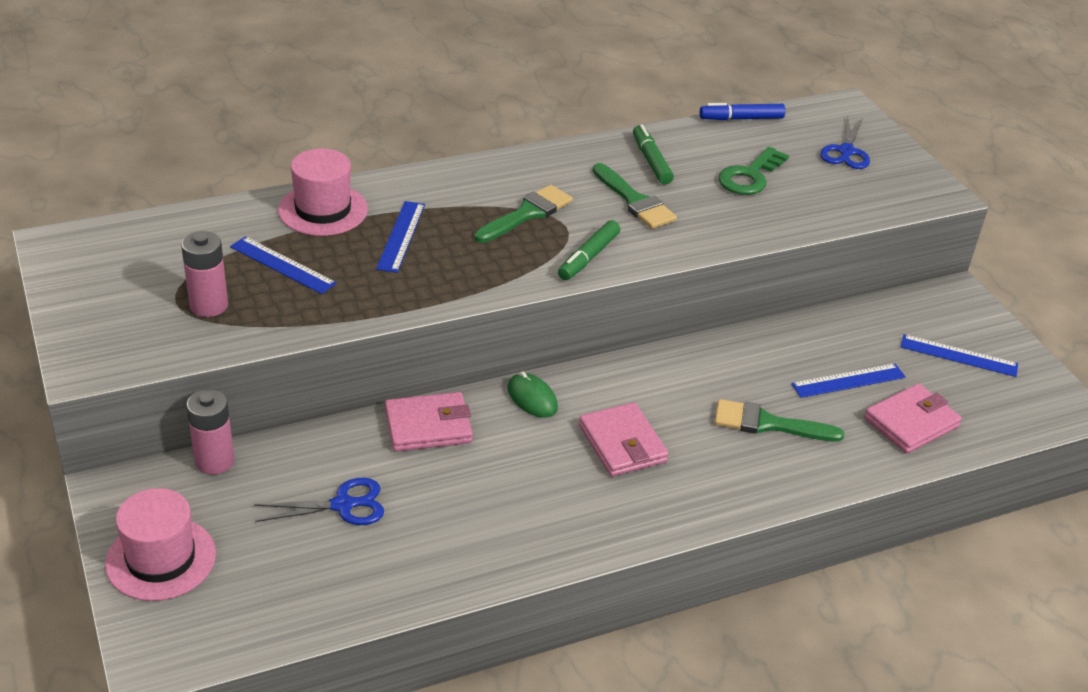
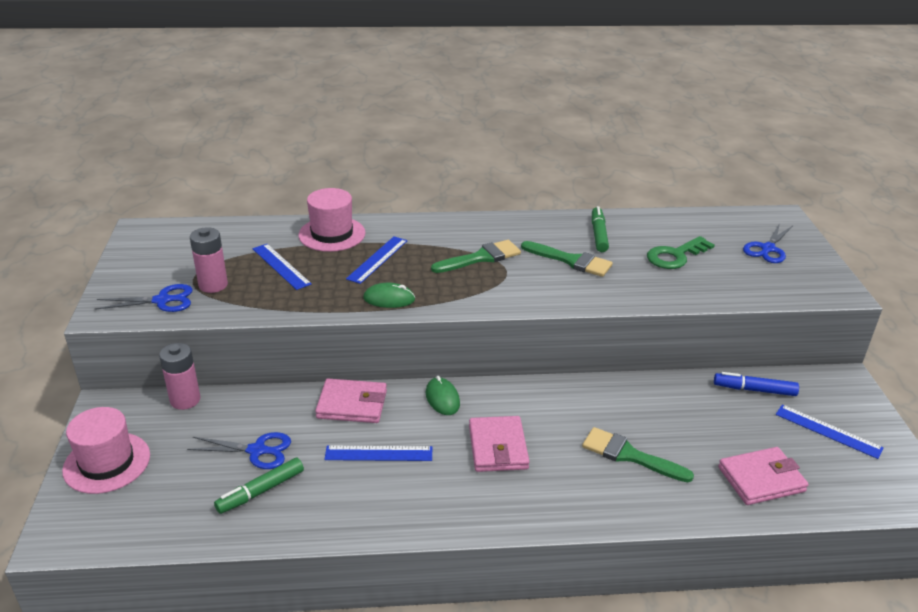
camera: 20 degrees right, 5 degrees down
green marker [558,220,620,280] -> green marker moved to [214,457,304,514]
green brush [593,163,677,229] -> green brush turned 45 degrees counterclockwise [521,241,613,277]
blue marker [700,103,785,120] -> blue marker moved to [714,372,799,396]
blue ruler [791,363,906,398] -> blue ruler moved to [324,445,432,461]
none -> blue scissors [95,284,193,312]
none -> green mouse [363,283,415,308]

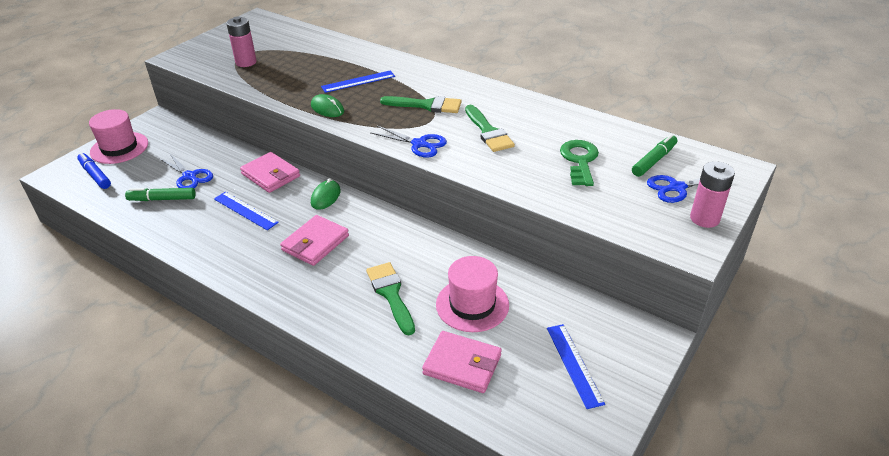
camera: 40 degrees right, 5 degrees up
blue scissors [95,284,193,312] -> blue scissors moved to [370,126,447,158]
pink battery [159,343,200,410] -> pink battery moved to [690,161,735,228]
blue ruler [252,244,312,290] -> none
pink hat [298,188,365,252] -> pink hat moved to [436,256,509,332]
green marker [592,206,609,252] -> green marker moved to [632,134,677,177]
green key [647,236,715,269] -> green key turned 90 degrees clockwise [560,140,599,186]
blue marker [714,372,799,396] -> blue marker moved to [77,152,111,189]

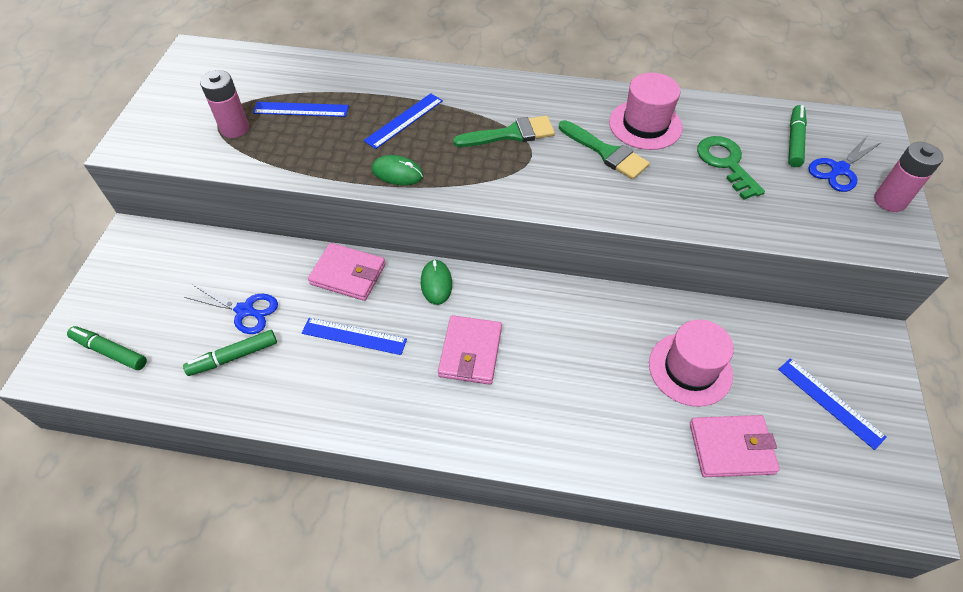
camera: 25 degrees left, 15 degrees up
blue marker [77,152,111,189] -> green marker [67,326,147,370]
pink hat [89,109,148,164] -> pink hat moved to [609,73,683,150]
green brush [366,262,415,335] -> none
blue scissors [370,126,447,158] -> none
none -> blue ruler [253,102,349,117]

